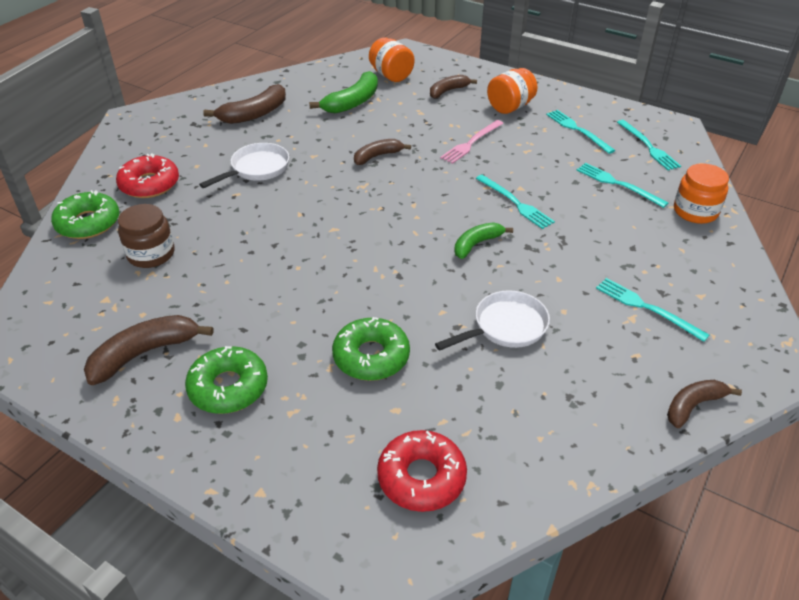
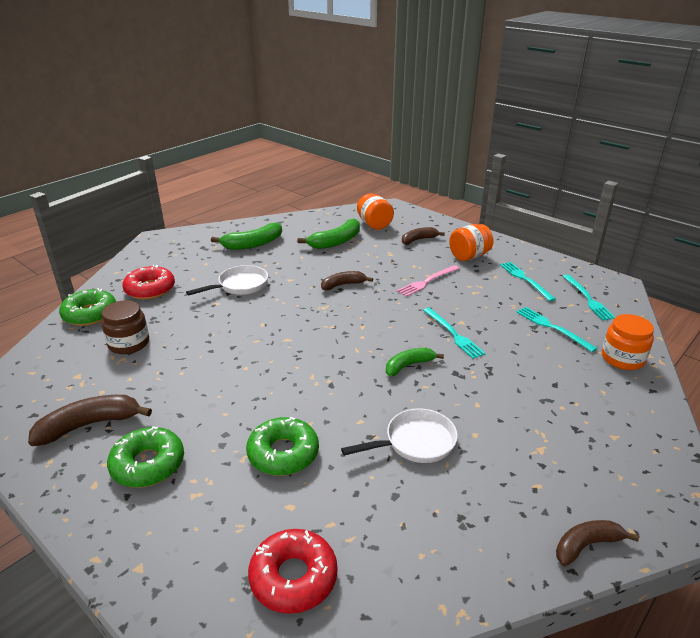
camera: 10 degrees right, 10 degrees down
brown banana [203,84,286,124] -> green banana [211,222,282,250]
turquoise fork [596,278,709,342] -> none

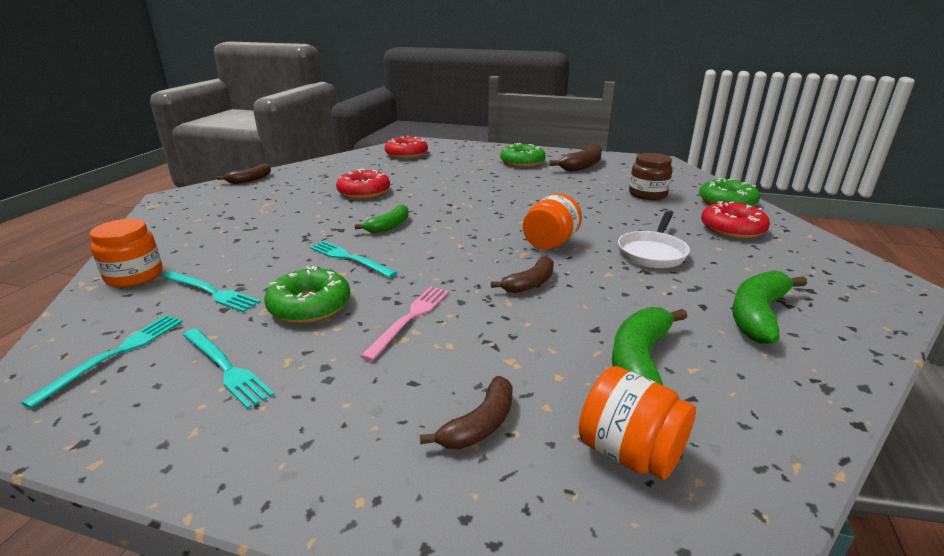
camera: 155 degrees right, 5 degrees down
green donut [246,417,319,476] -> green donut moved to [264,266,351,323]
white pan [341,408,458,463] -> red donut [336,169,390,199]
orange jar [449,224,494,261] -> orange jar moved to [523,193,582,249]
turquoise fork [563,274,615,320] -> turquoise fork turned 60 degrees clockwise [21,315,183,409]

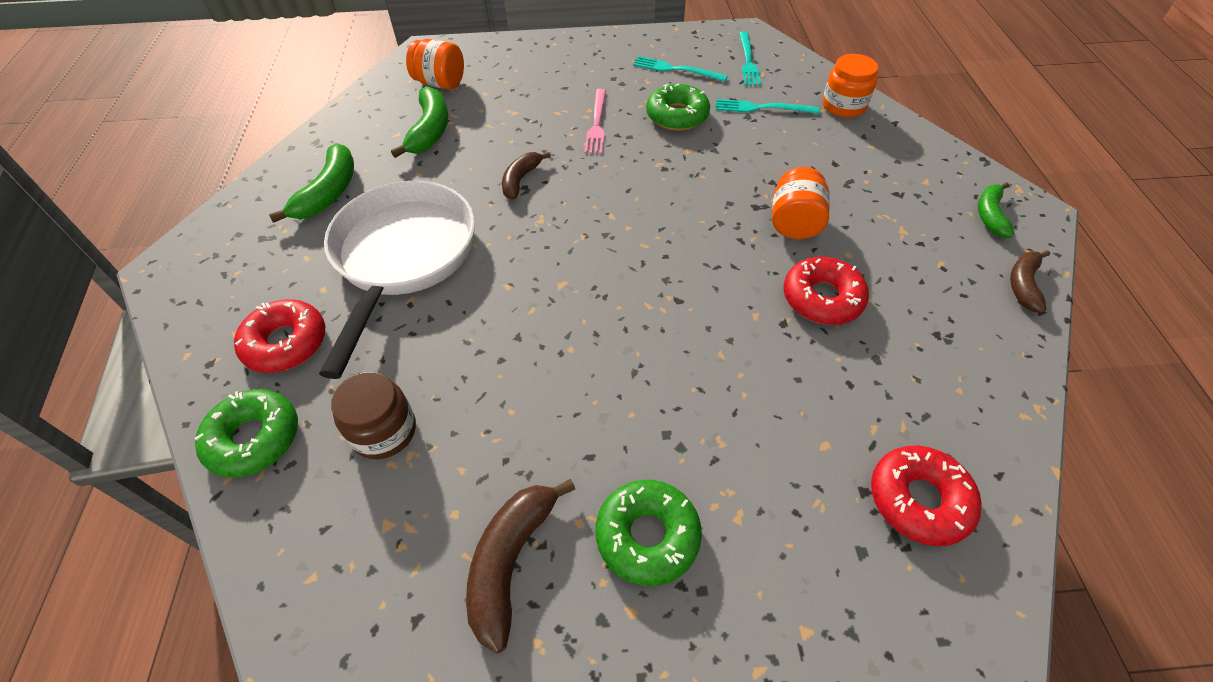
camera: 160 degrees right, 25 degrees up
turquoise fork [310,241,398,278] -> none
green banana [355,204,409,233] -> green banana moved to [978,182,1014,238]
brown banana [420,376,513,449] -> none
orange jar [523,193,582,249] -> orange jar moved to [772,167,830,239]
white pan [618,211,690,268] -> white pan [319,181,475,379], size x1.93

